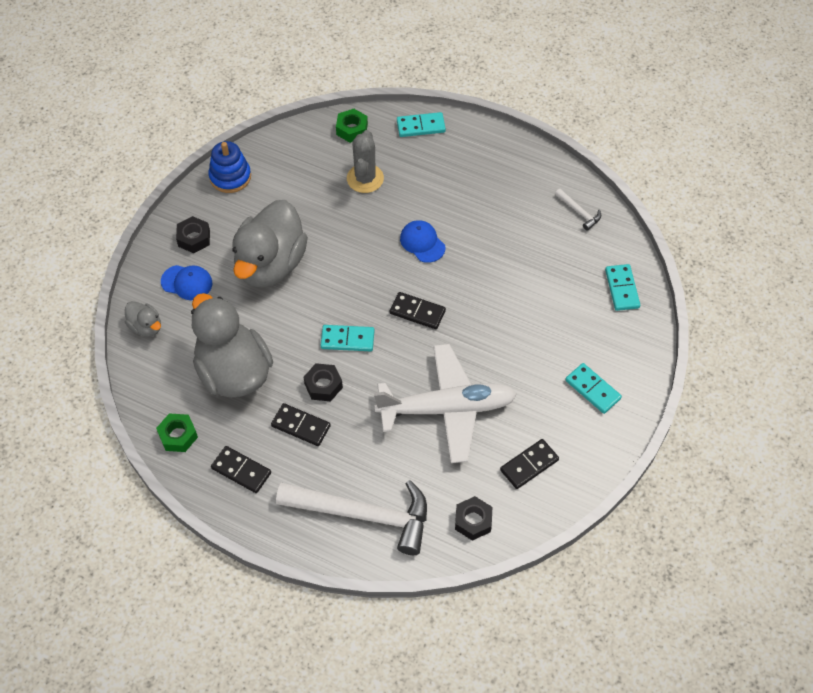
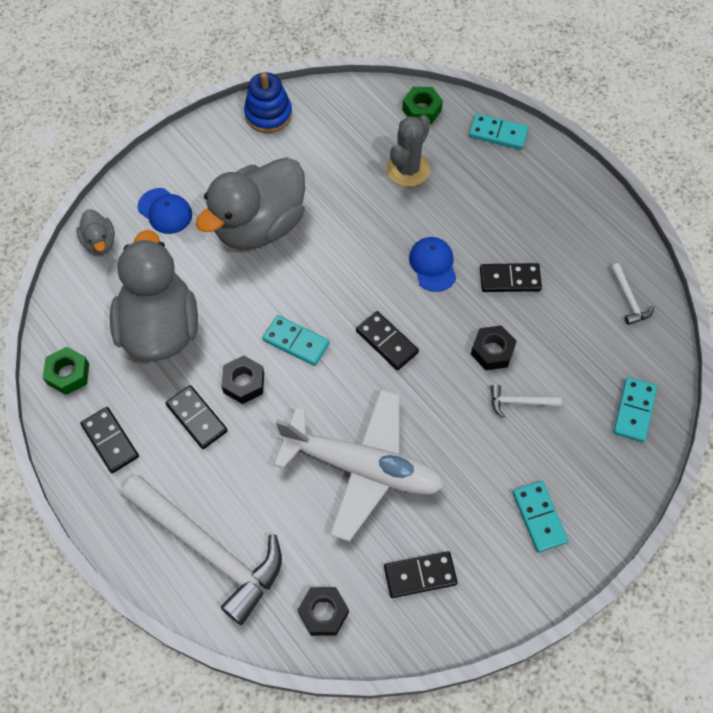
camera: 25 degrees right, 5 degrees up
black nut [176,216,210,253] -> black nut moved to [471,325,517,370]
none -> black domino [480,263,542,292]
none -> white hammer [490,385,562,418]

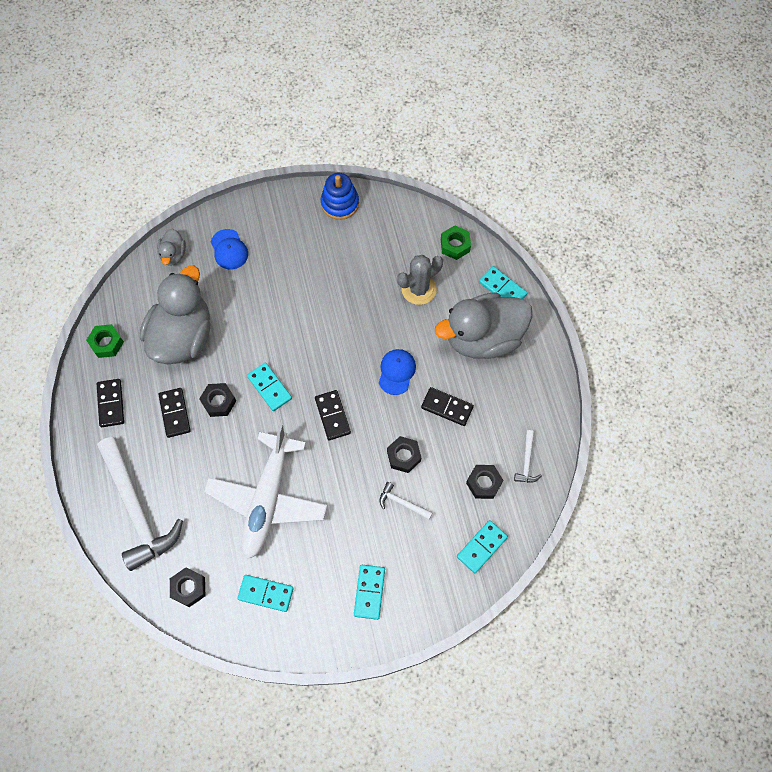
camera: 25 degrees right, 5 degrees up
grey duck [196,157,305,250] -> grey duck moved to [435,292,533,359]
white plane [274,389,445,542] -> white plane turned 60 degrees clockwise [204,424,327,559]
black domino [384,551,458,598] -> turquoise domino [237,575,294,612]
none -> black nut [466,465,503,499]

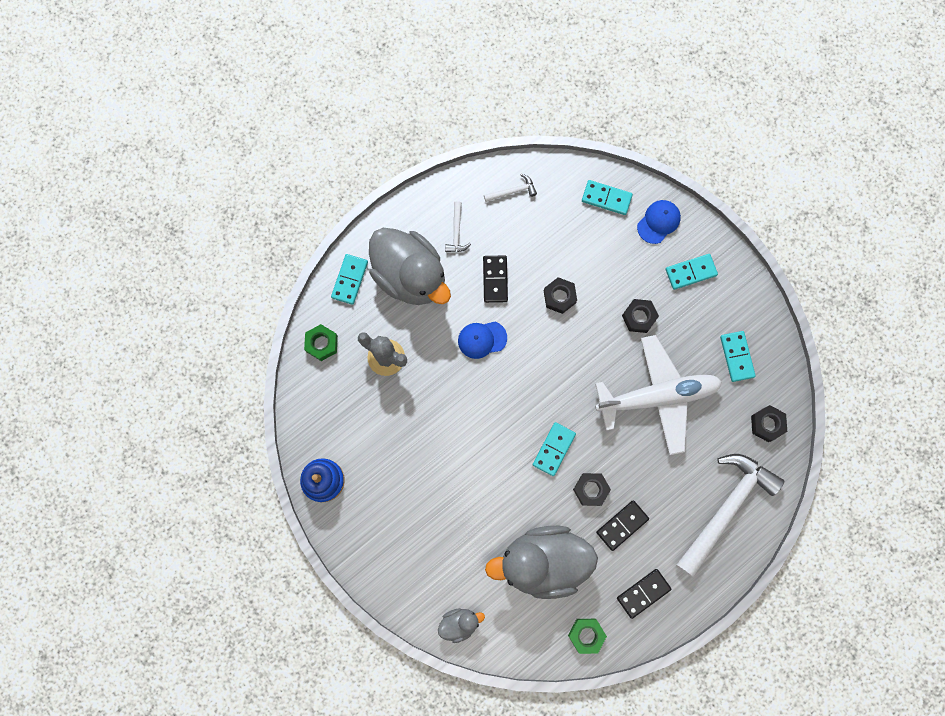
camera: 115 degrees left, 10 degrees up
blue cap [211,229,248,270] -> blue cap moved to [637,200,681,244]
black domino [315,390,351,440] -> none
white hammer [380,482,433,519] -> white hammer moved to [445,201,471,252]
black nut [466,465,503,499] -> black nut moved to [622,299,659,333]

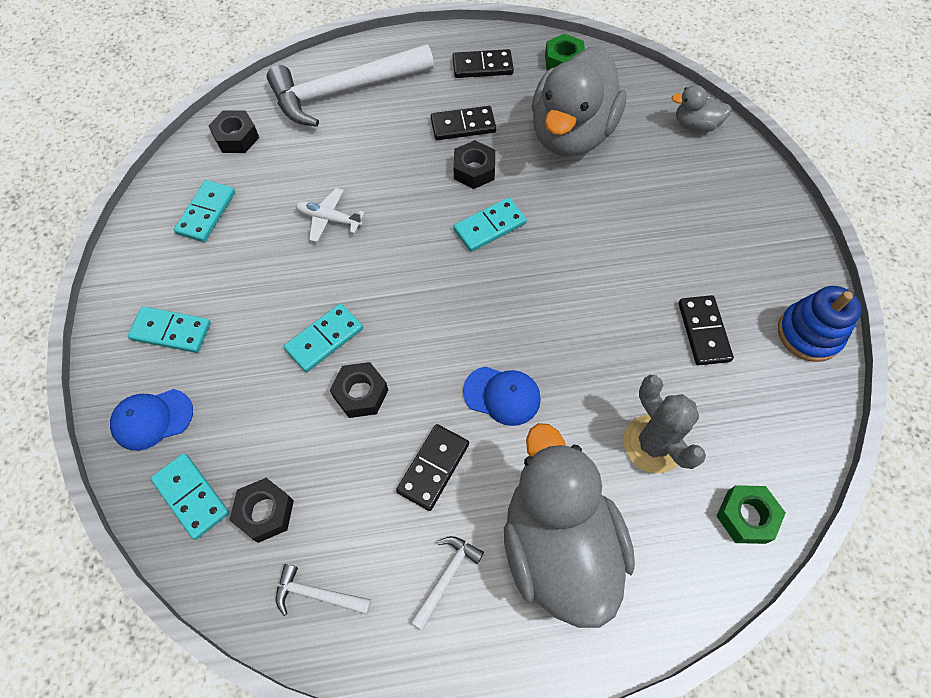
camera: 150 degrees left, 15 degrees down
turquoise domino [331,254,368,305] -> turquoise domino moved to [284,303,363,372]
grey duck [485,526,598,599] -> grey duck turned 90 degrees clockwise [532,46,627,157]
white plane [595,335,722,455] -> white plane [296,188,365,242], size x0.41
black nut [622,299,659,333] -> black nut moved to [229,478,294,543]
none -> black domino [678,295,734,365]

